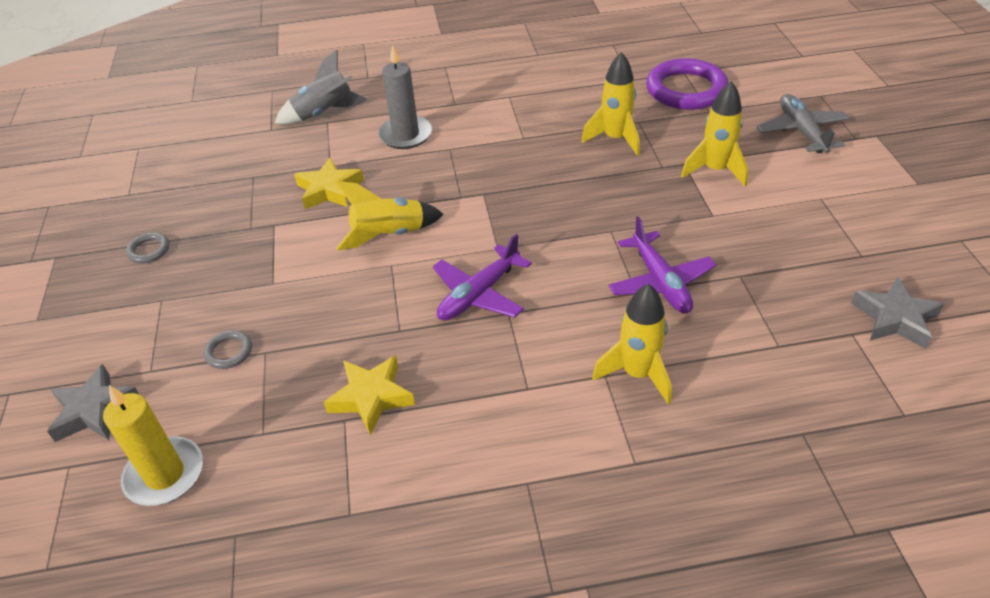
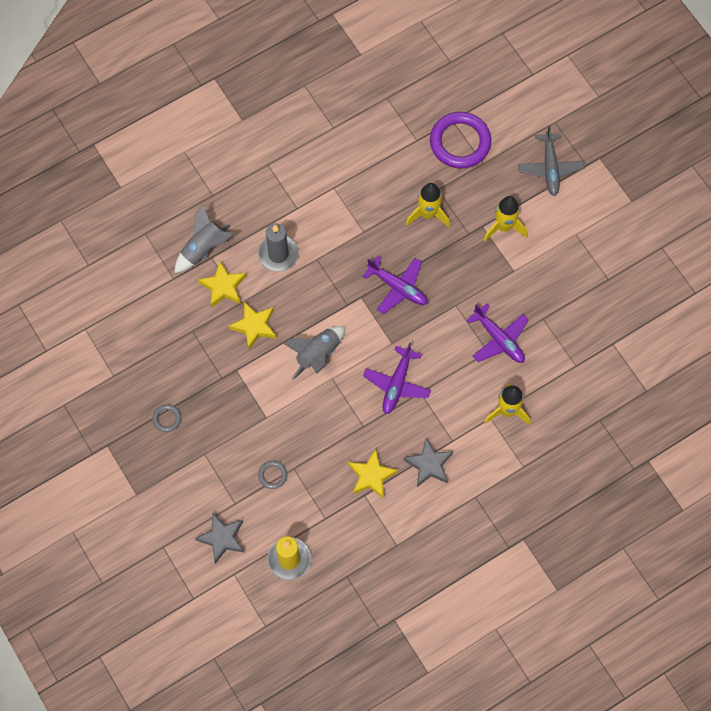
camera: 25 degrees left, 25 degrees up
yellow rocket [335,181,444,250] -> grey rocket [284,326,346,380]
grey plane [757,94,849,153] -> grey plane turned 150 degrees counterclockwise [518,125,585,196]
grey star [851,277,944,349] -> grey star moved to [403,438,453,487]
none -> yellow star [198,261,246,308]
none -> purple plane [362,256,428,314]

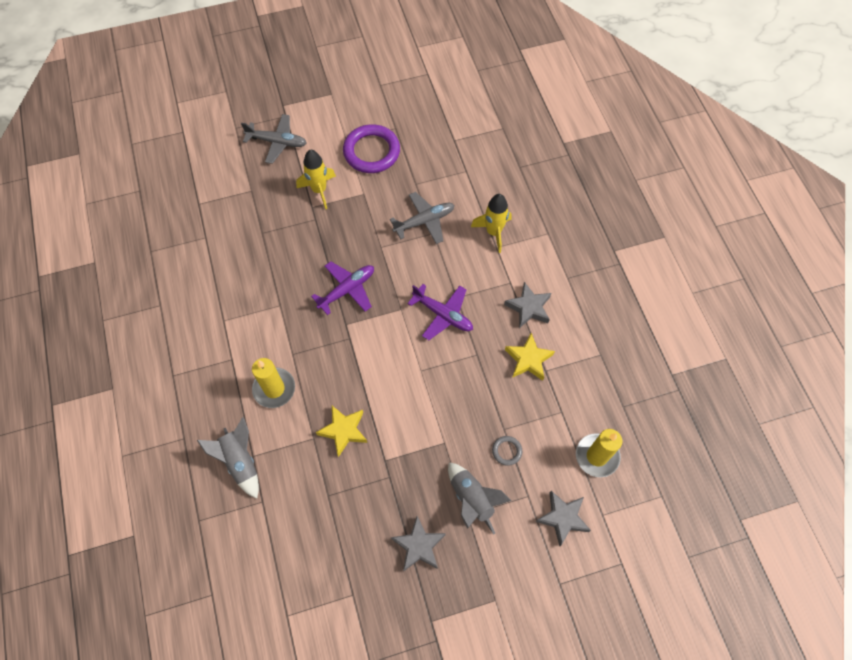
camera: 75 degrees left, 5 degrees down
grey ring [153,404,181,432] -> grey star [391,516,446,571]
yellow star [198,261,246,308] -> none
grey candle [258,223,299,272] -> yellow candle [252,358,295,408]
grey rocket [284,326,346,380] -> grey rocket moved to [448,463,512,535]
yellow rocket [406,183,450,227] -> none
purple ring [430,112,492,169] -> purple ring moved to [343,124,400,173]
purple plane [467,303,529,363] -> grey plane [390,192,454,244]

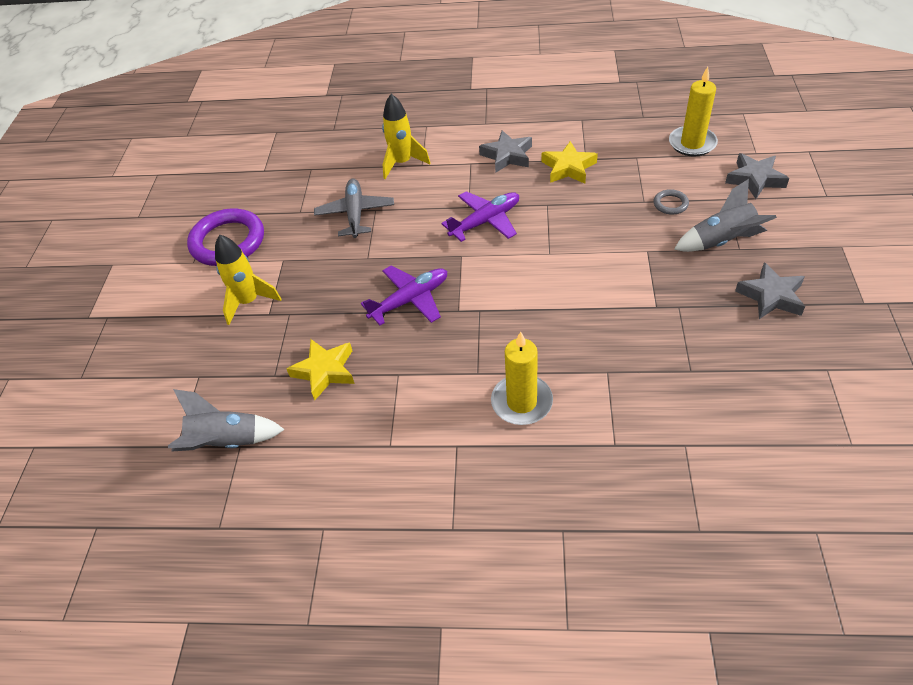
camera: 65 degrees left, 15 degrees down
grey rocket [197,417,259,499] -> grey rocket moved to [168,389,285,452]
grey plane [241,114,307,164] -> none
purple plane [311,262,374,315] -> purple plane turned 75 degrees clockwise [361,265,447,325]
yellow star [316,406,367,457] -> yellow star moved to [287,339,354,400]

